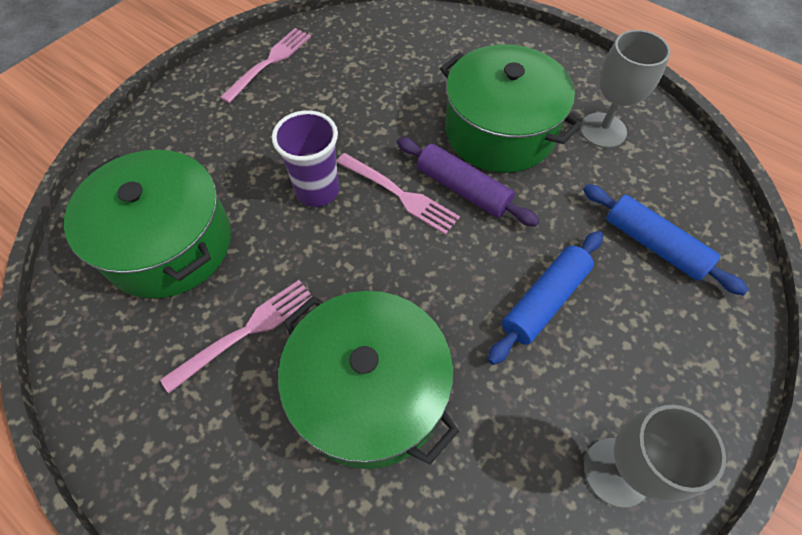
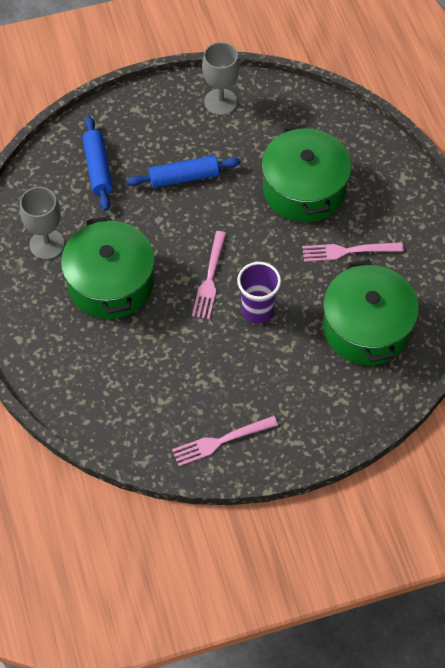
camera: 145 degrees left, 0 degrees up
pink fork [336,153,460,235] -> pink fork turned 150 degrees counterclockwise [192,231,226,319]
purple rolling pin [397,137,540,227] -> none

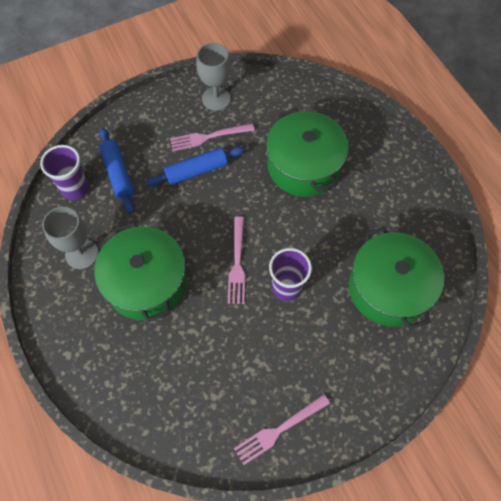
camera: 10 degrees left, 5 degrees up
pink fork [302,242,404,262] -> pink fork moved to [170,123,255,151]
none -> purple cup [40,145,89,200]

